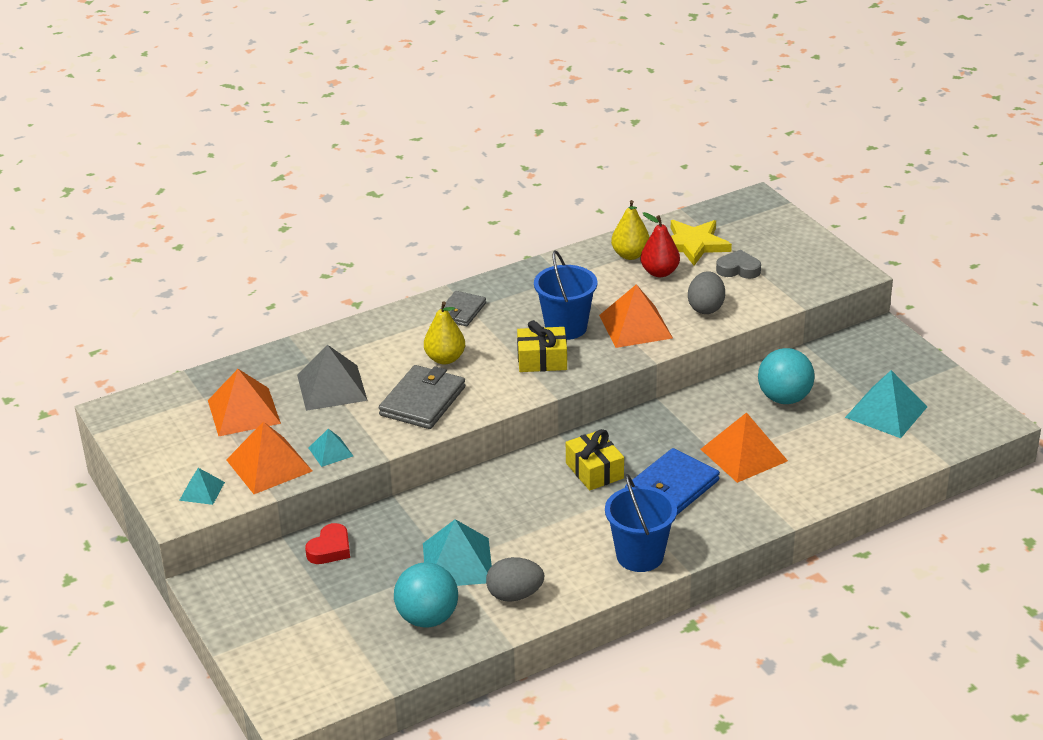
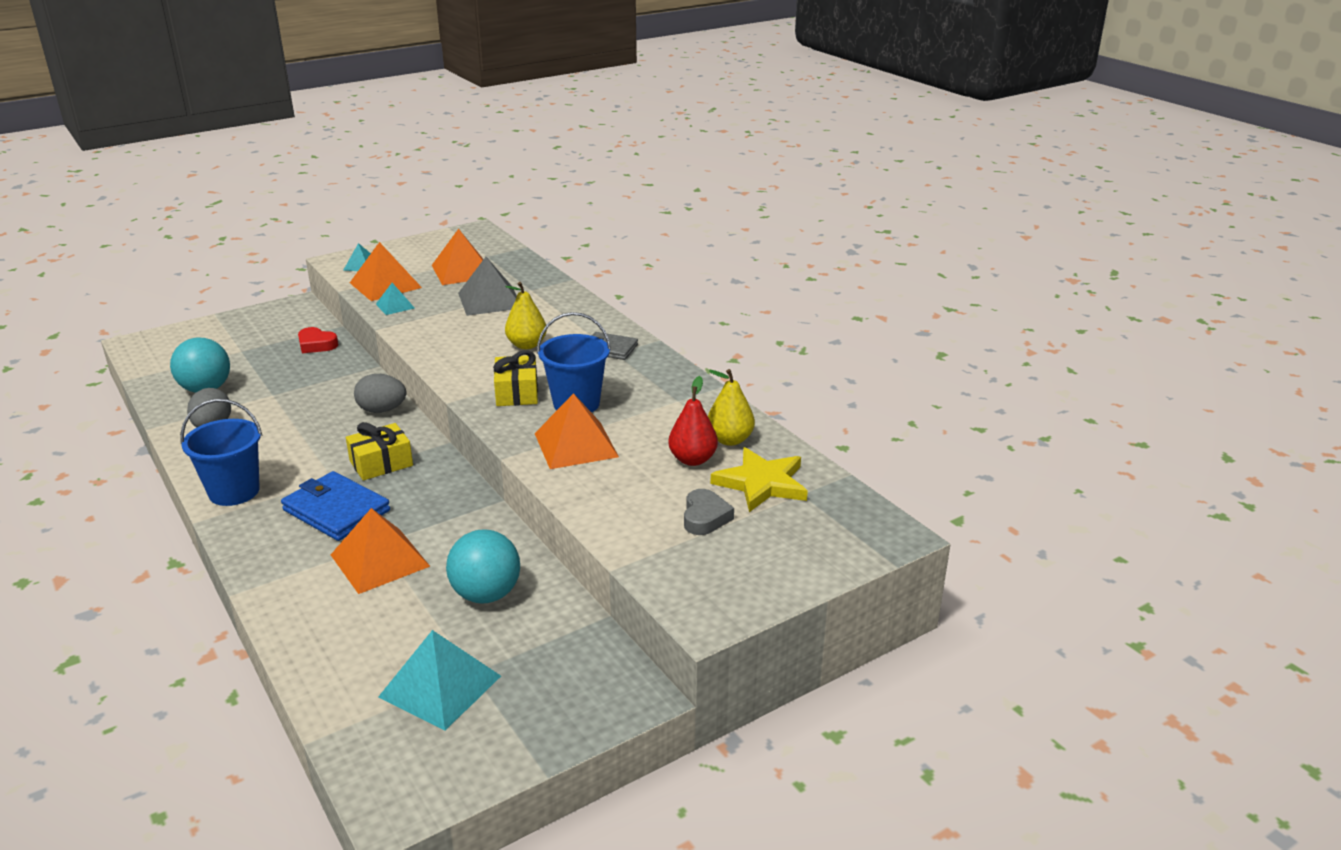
camera: 85 degrees right, 5 degrees down
grey wallet [379,365,465,429] -> none
turquoise pyramid [423,519,492,586] -> none
grey egg [688,271,725,314] -> grey egg moved to [354,374,407,413]

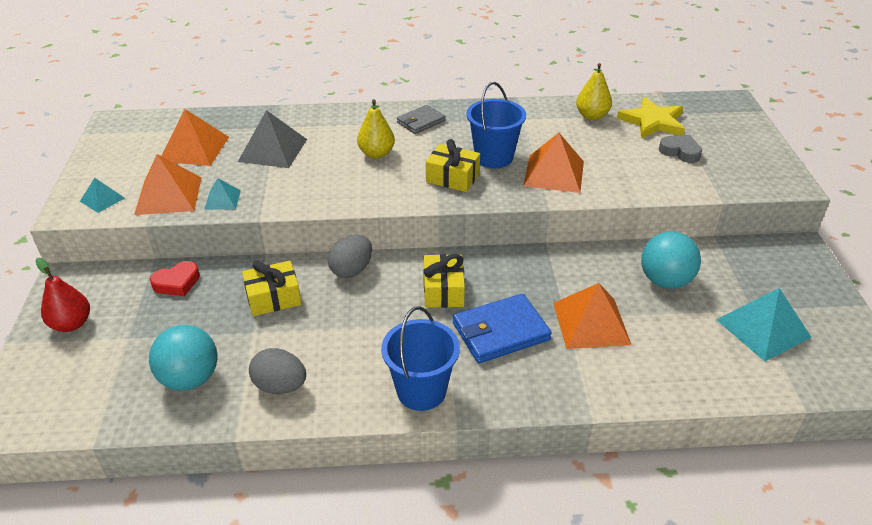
camera: 60 degrees left, 10 degrees up
red pear [668,376,718,466] -> red pear moved to [35,258,90,332]
none -> yellow gift [242,261,301,316]

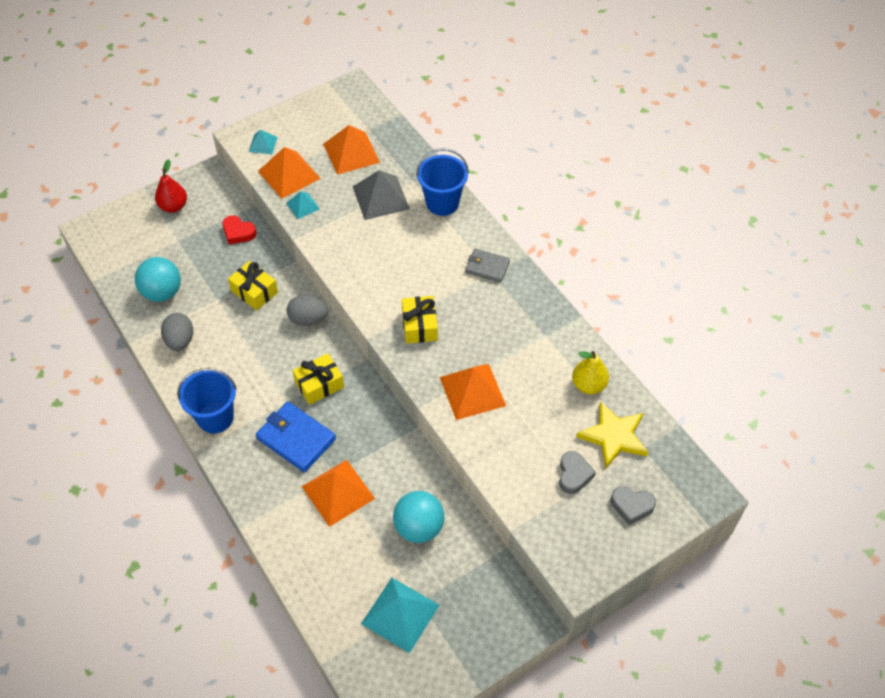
camera: 60 degrees right, 15 degrees up
yellow pear [357,99,395,159] -> none
blue bucket [466,82,526,168] -> blue bucket moved to [416,148,469,216]
none -> grey heart [611,486,656,525]

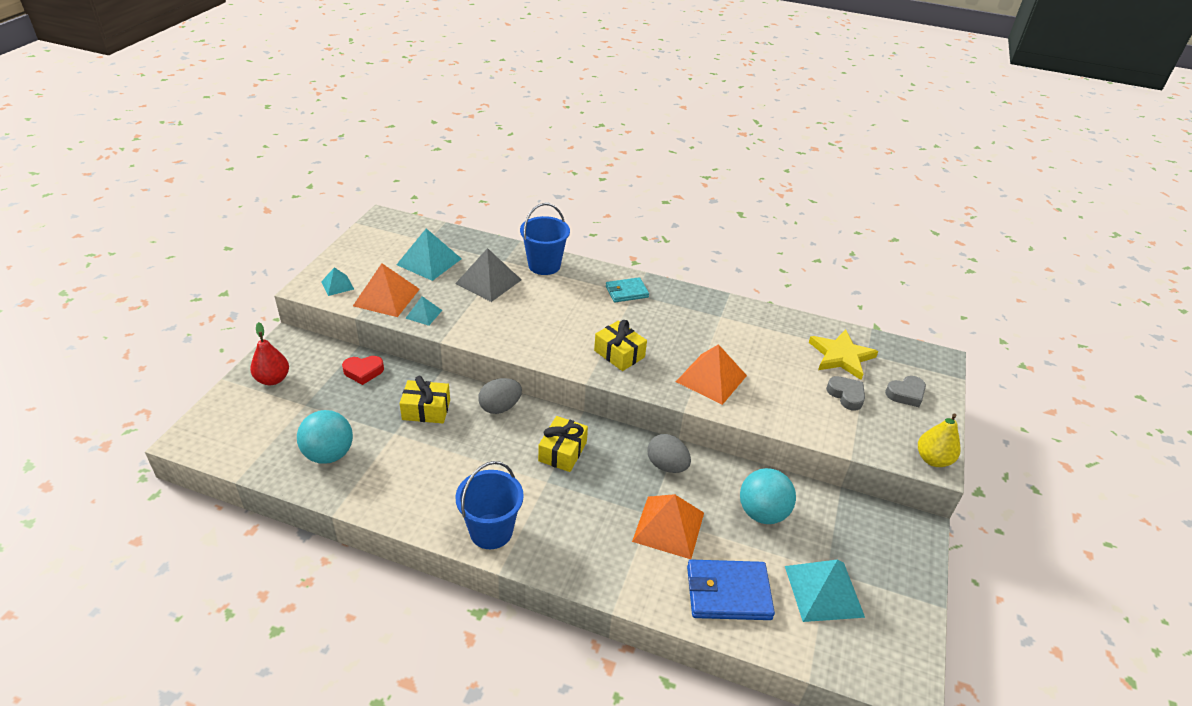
camera: 40 degrees left, 15 degrees down
grey egg [161,313,193,351] -> grey egg moved to [647,434,691,473]
blue wallet [256,402,336,472] -> blue wallet moved to [687,560,775,620]
orange pyramid [323,125,380,175] -> turquoise pyramid [396,229,462,281]
grey wallet [465,249,510,283] -> turquoise wallet [606,277,649,302]
yellow pear [572,351,609,394] -> yellow pear moved to [918,413,961,467]

